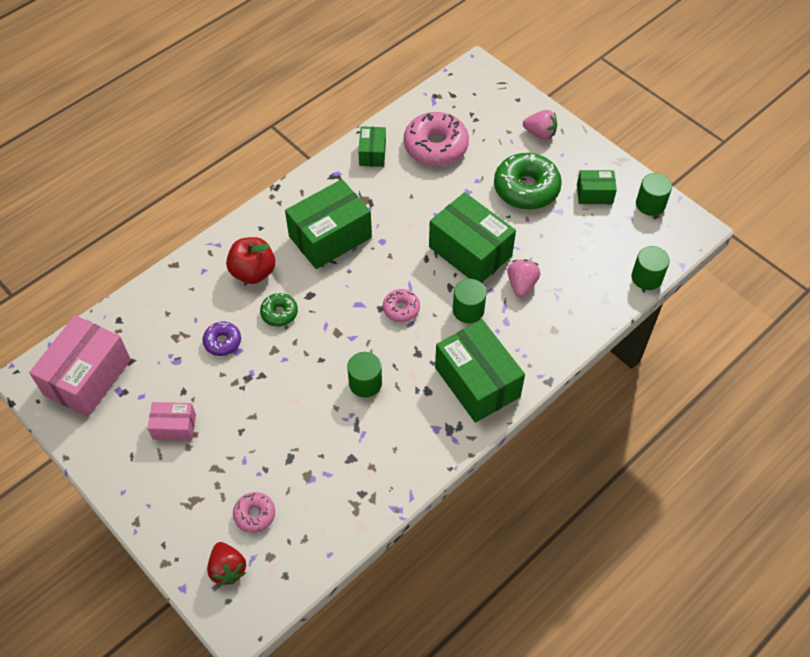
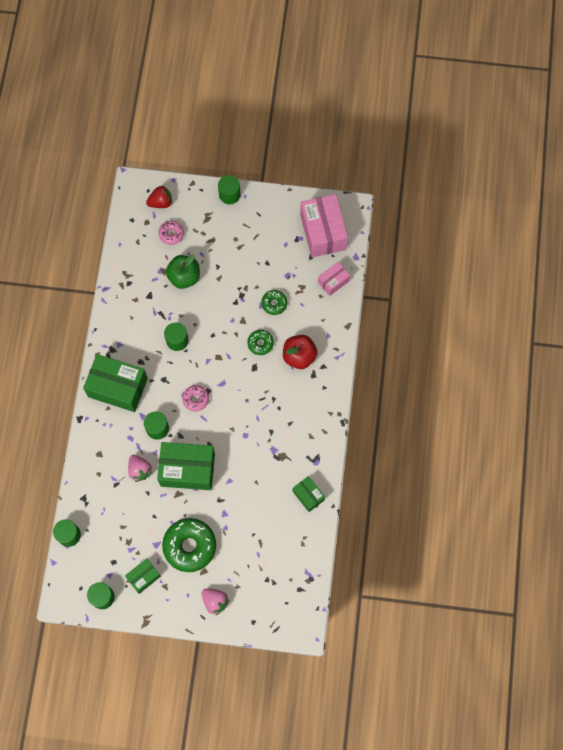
camera: 140 degrees right, 15 degrees up
pink box [147,402,196,441] -> pink box moved to [318,262,350,296]
purple donut [203,322,241,356] -> green donut [261,290,287,315]
red strawberry [207,542,246,586] -> red strawberry turned 135 degrees clockwise [146,186,172,208]
green box [285,179,372,269] -> none
pink donut [404,112,469,166] -> none
pink strawberry [523,110,557,140] -> pink strawberry turned 120 degrees counterclockwise [202,588,229,616]
none -> green apple [166,255,200,289]
none -> green cylinder [218,175,241,204]

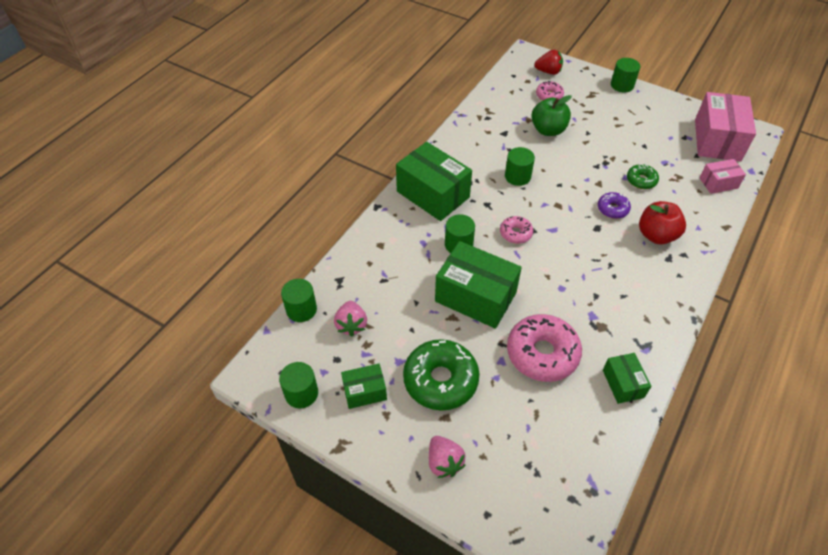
camera: 25 degrees right, 20 degrees down
pink strawberry [128,455,152,482] -> pink strawberry moved to [334,301,367,336]
green donut [247,330,274,355] -> purple donut [598,192,631,219]
none -> pink donut [507,314,582,382]

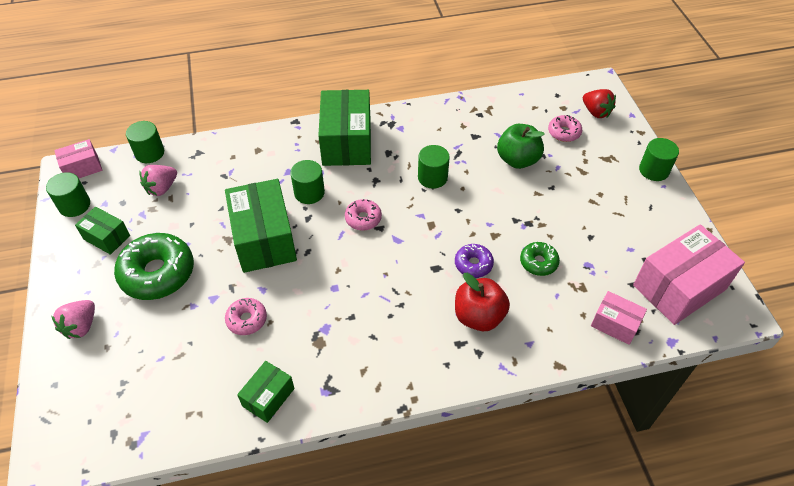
camera: 45 degrees right, 0 degrees up
pink donut [507,314,582,382] -> pink donut [225,298,267,335], size x0.52
none -> pink box [54,139,103,178]

